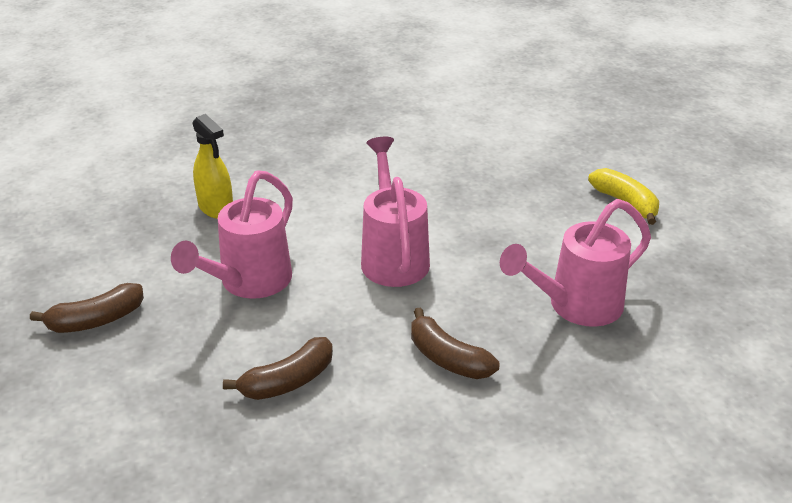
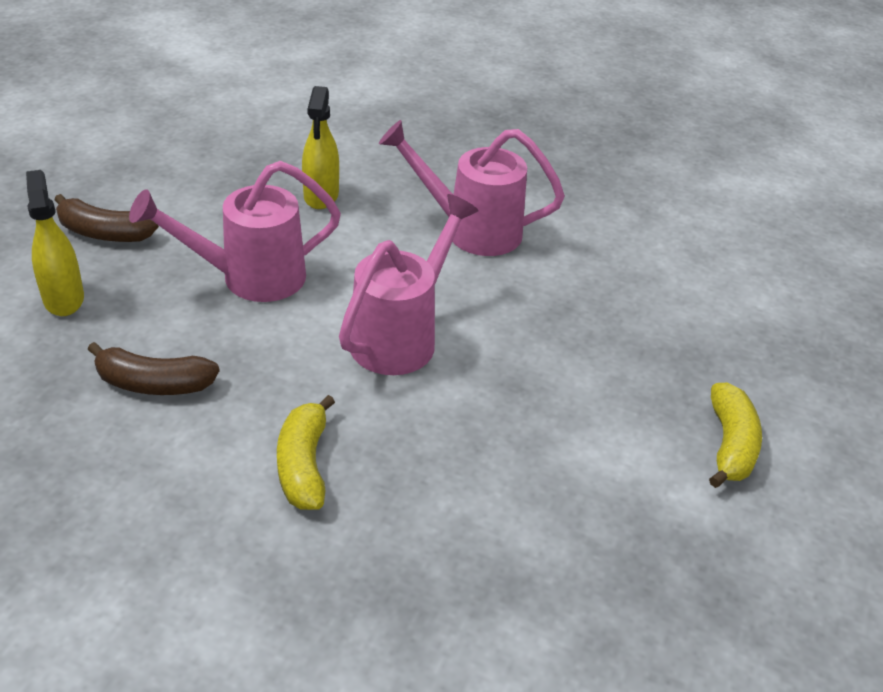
camera: 40 degrees right, 5 degrees up
brown banana [411,308,499,379] -> yellow banana [277,395,335,510]
pink watering can [500,199,651,327] -> pink watering can moved to [379,120,565,256]
none -> yellow spray bottle [26,170,84,316]

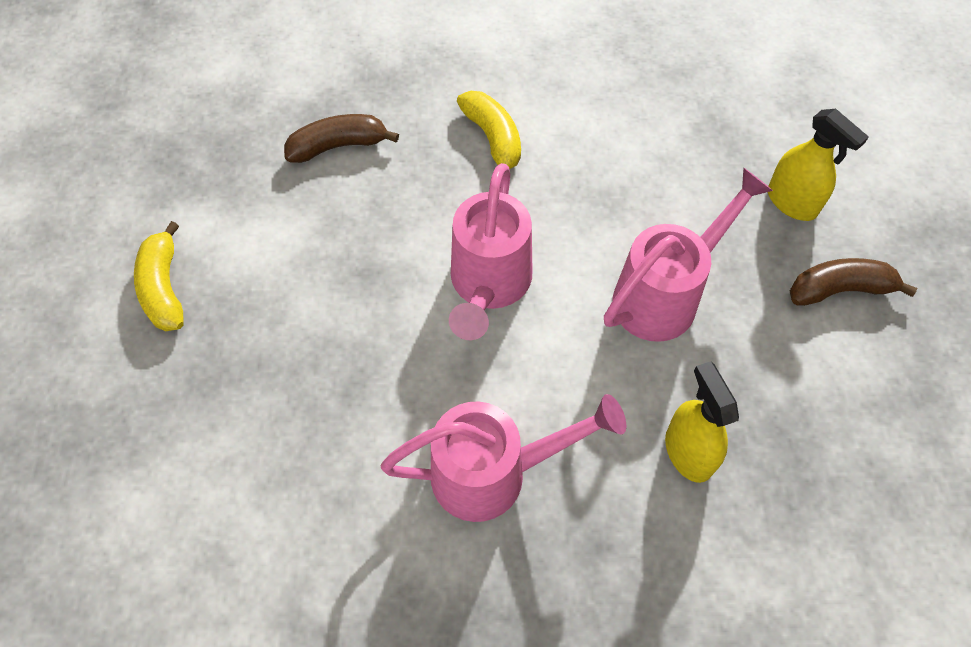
camera: 160 degrees right, 20 degrees up
brown banana [87,342,220,395] -> brown banana moved to [284,114,399,163]

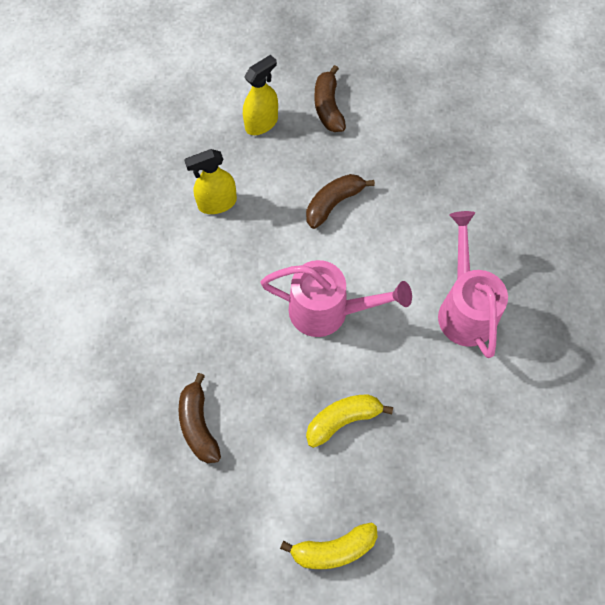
camera: 90 degrees left, 5 degrees up
yellow banana [457,91,521,169] -> yellow banana moved to [306,394,393,448]
pink watering can [604,168,773,342] -> brown banana [306,174,375,229]
yellow spray bottle [665,361,739,483] -> yellow spray bottle moved to [184,149,237,214]

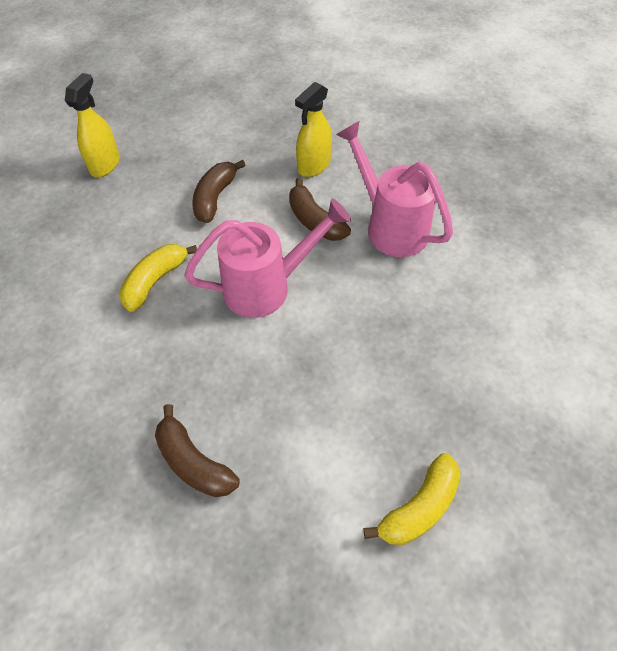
camera: 30 degrees left, 10 degrees down
yellow spray bottle [184,149,237,214] -> yellow spray bottle moved to [295,82,332,177]
yellow banana [306,394,393,448] -> yellow banana moved to [119,244,197,312]
brown banana [314,65,346,132] -> brown banana moved to [289,178,351,241]

